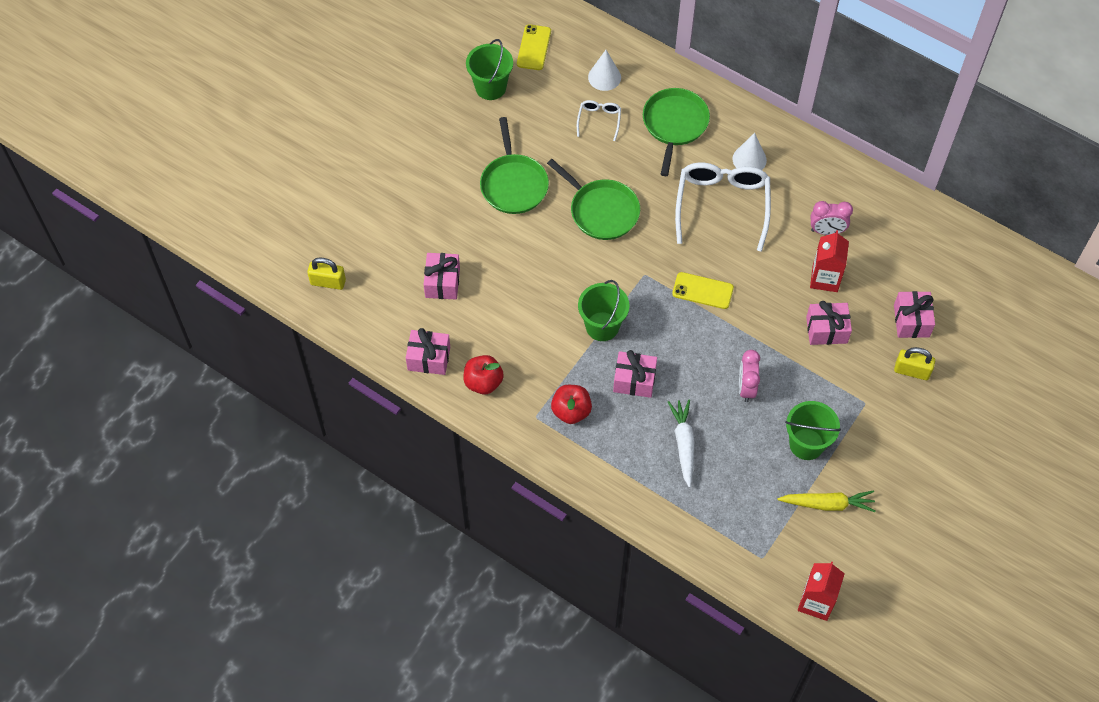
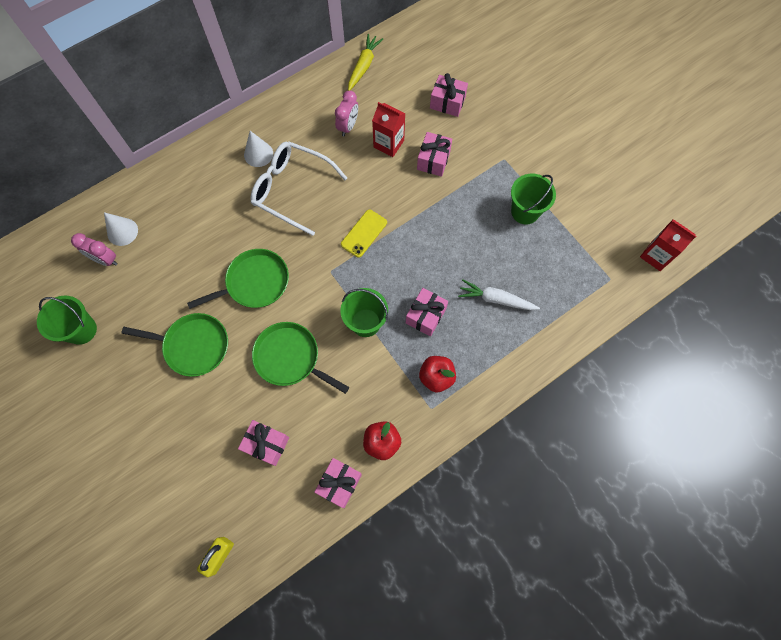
camera: 70 degrees left, 10 degrees up
yellow phone [517,24,551,70] -> none
white glasses [577,100,621,141] -> none
green pan [643,88,710,176] -> green pan moved to [252,322,349,394]
pink clock [739,350,760,402] -> pink clock moved to [71,233,118,266]
yellow carrot [777,490,876,512] -> yellow carrot moved to [348,34,383,91]
yellow padlock [894,347,935,380] -> none

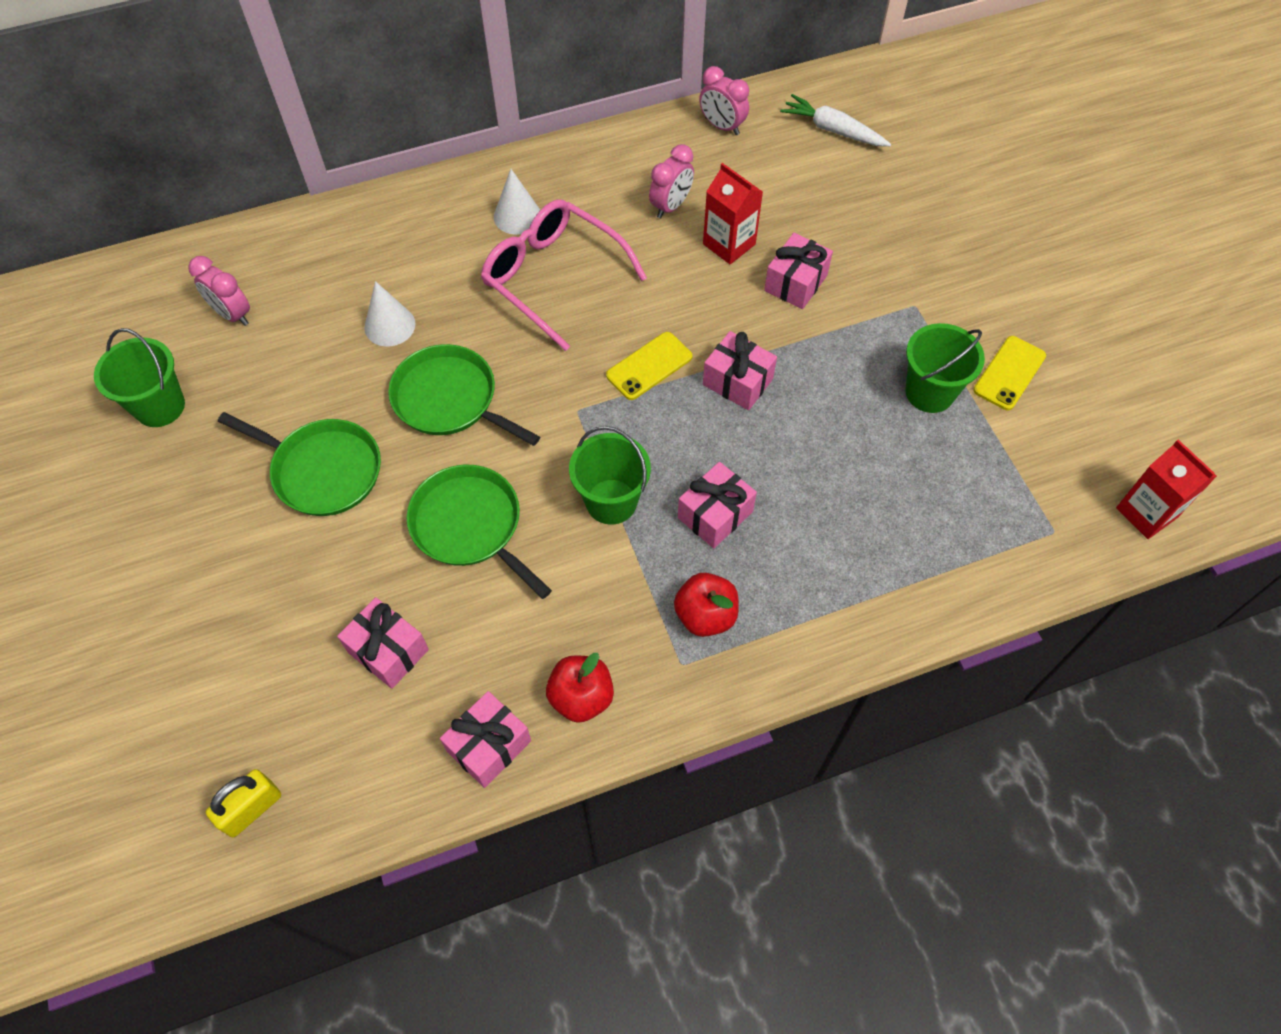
camera: 15 degrees right, 10 degrees down
white cone [104,212,138,246] -> white cone moved to [364,281,415,346]
green pan [187,249,289,309] -> green pan turned 135 degrees counterclockwise [388,344,540,446]
white glasses [250,142,347,236] -> pink glasses [481,199,647,351]
yellow carrot [348,34,383,91] -> pink clock [699,66,749,135]
pink gift [430,73,468,117] -> pink gift moved to [703,331,777,410]
white carrot [458,279,540,310] -> white carrot moved to [780,94,891,146]
none -> yellow phone [973,336,1046,410]

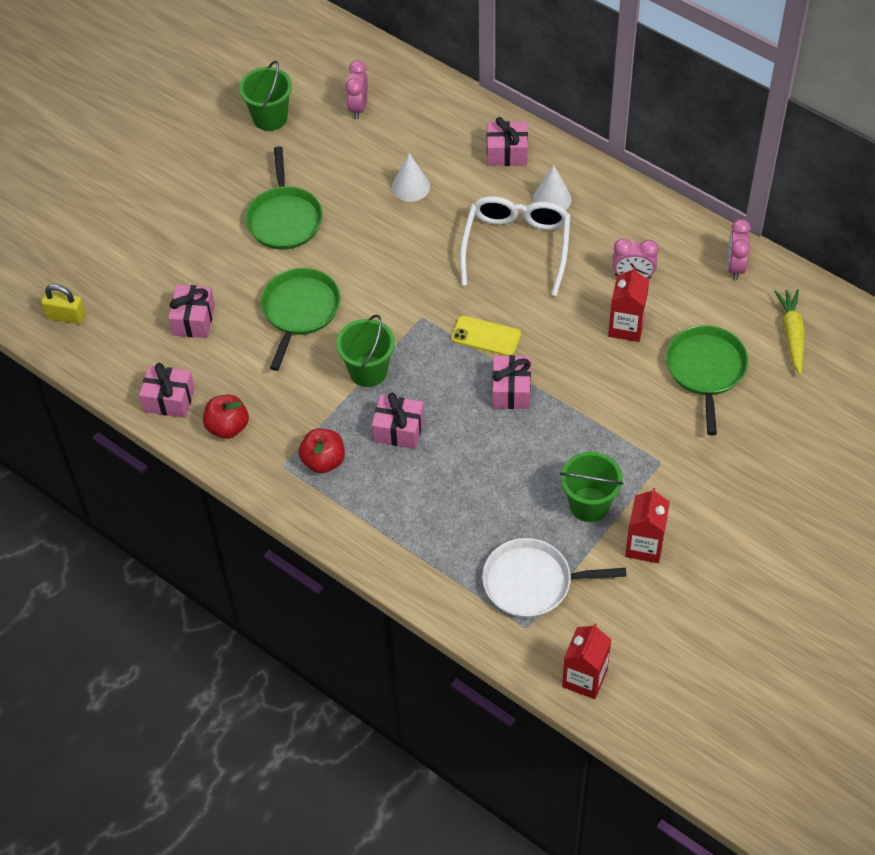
camera: 60 degrees right, 5 degrees down
green pan [388,344,540,446] -> green pan moved to [666,325,748,435]
pink glasses [481,199,647,351] -> white glasses [460,196,571,296]
pink gift [764,233,833,309] -> pink gift moved to [487,117,528,166]
white carrot [780,94,891,146] -> yellow carrot [774,289,805,375]
yellow phone [973,336,1046,410] -> red carton [625,488,670,563]
none -> white pan [482,538,627,618]

